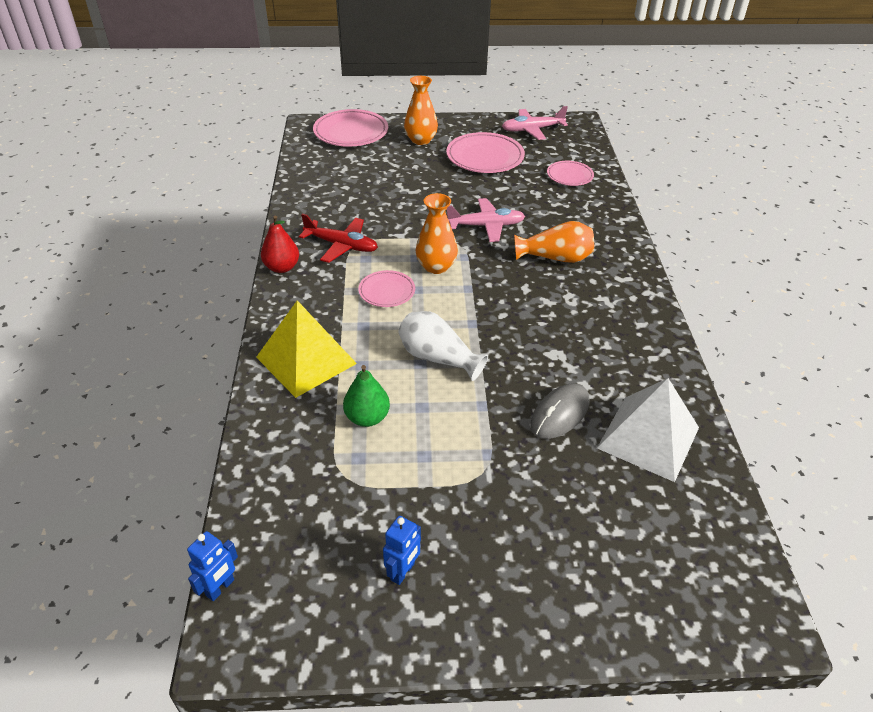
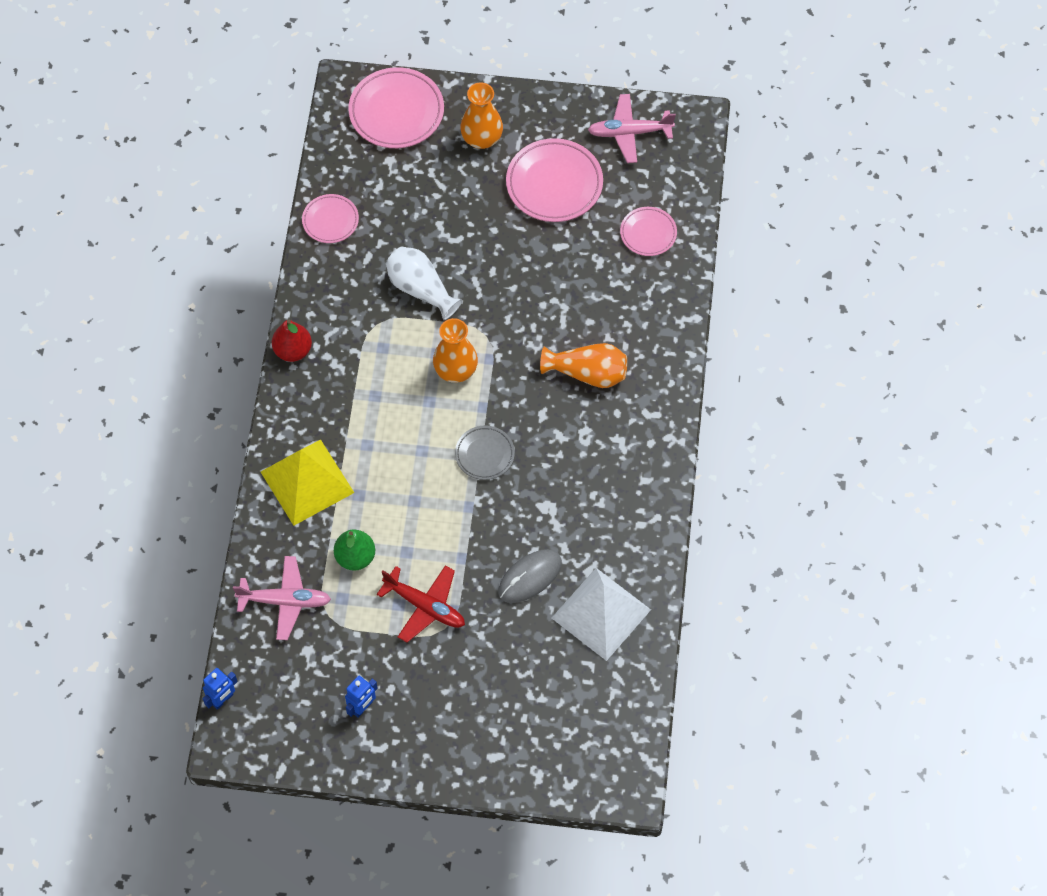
camera: 10 degrees right, 20 degrees up
red plane [299,214,378,263] -> red plane moved to [377,565,465,643]
pink plate [358,270,415,307] -> pink plate moved to [302,194,359,243]
white vase [398,311,488,381] -> white vase moved to [386,247,462,320]
pink plane [447,198,525,242] -> pink plane moved to [233,556,331,640]
none -> grey plate [455,426,515,480]

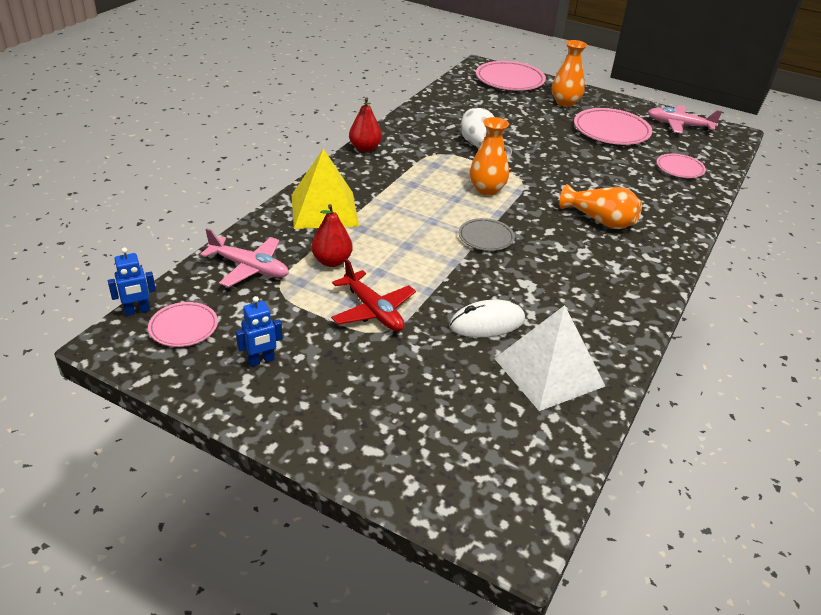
camera: 20 degrees right, 25 degrees down
pink plate [302,194,359,243] -> pink plate moved to [148,302,218,347]
green pear [334,529,375,571] -> red pear [311,204,353,267]
grey mouse [498,549,562,603] -> white mouse [449,300,525,337]

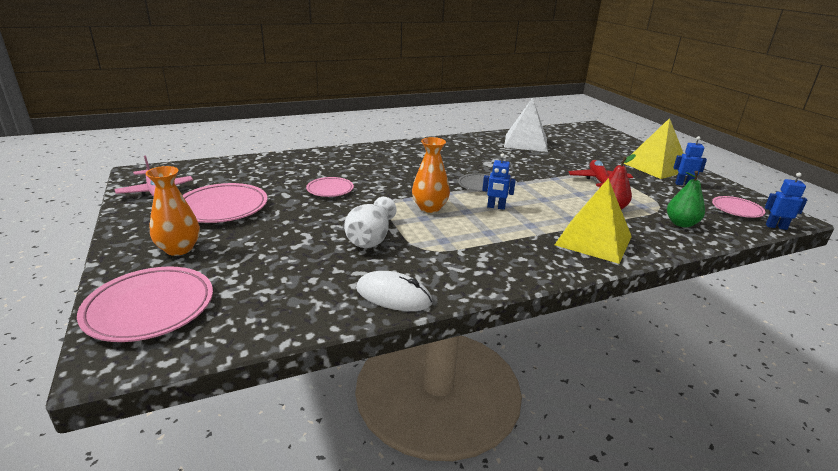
camera: 140 degrees left, 10 degrees down
pink plane [200,229,289,287] -> green pear [667,171,705,228]
red pear [349,97,382,152] -> none
white mouse [449,300,525,337] -> white mouse moved to [356,271,432,311]
orange vase [559,184,642,229] -> none
pink plate [657,154,706,178] -> pink plate moved to [306,177,354,197]
none -> blue robot [482,153,516,210]
none -> yellow pyramid [624,118,684,179]

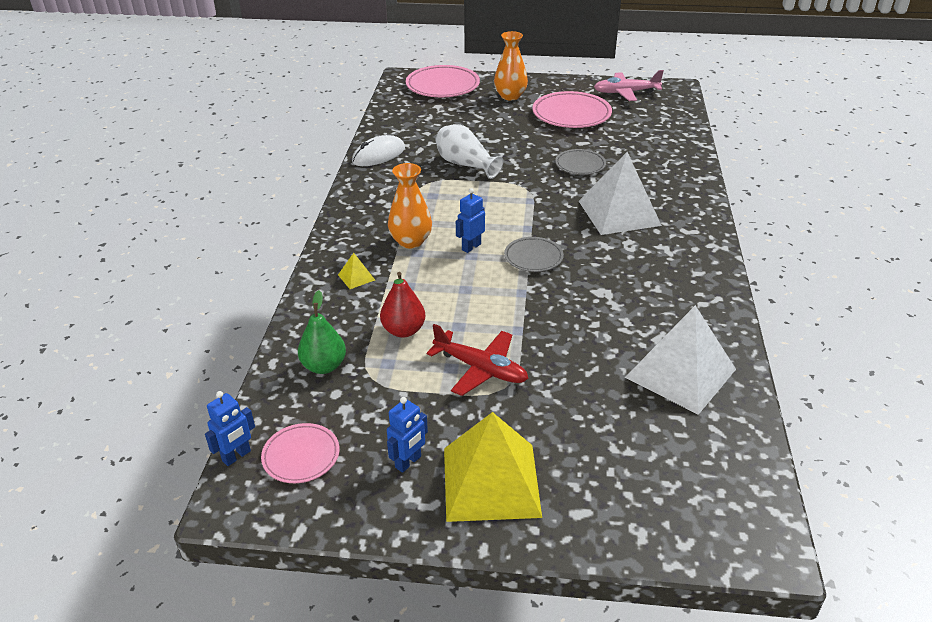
camera: 120 degrees right, 10 degrees up
pink plate [306,177,354,197] -> grey plate [555,149,606,175]
orange vase [412,137,450,213] -> orange vase moved to [388,163,432,249]
yellow pyramid [555,178,632,264] -> yellow pyramid [338,253,375,289], size x0.40
none -> white pyramid [579,152,662,235]

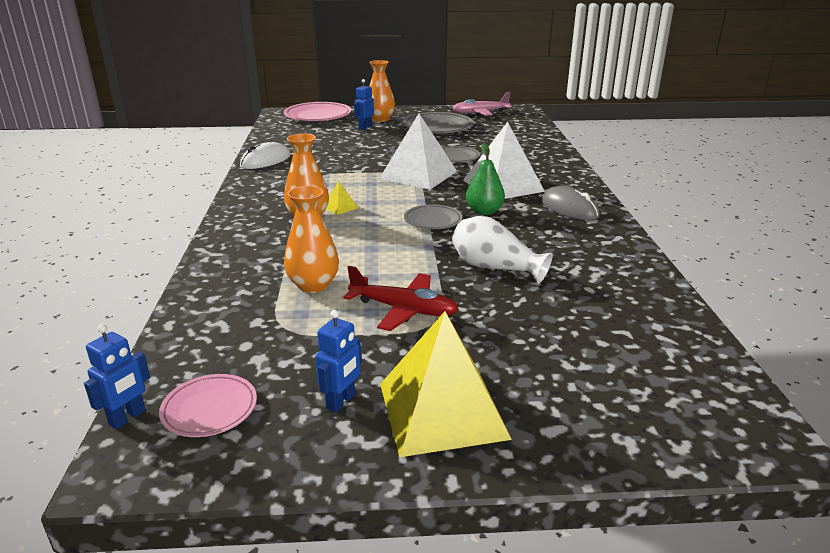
camera: 10 degrees left, 10 degrees down
green pear [298,290,346,374] -> green pear moved to [466,143,505,215]
yellow pyramid [338,253,375,289] -> yellow pyramid moved to [326,181,358,215]
red pear [380,272,425,337] -> orange vase [284,186,339,293]
white vase [435,124,503,179] -> white vase moved to [452,216,553,284]
blue robot [456,188,485,253] -> blue robot moved to [354,79,374,130]
pink plate [532,91,612,128] -> grey plate [403,112,474,134]
white pyramid [625,305,736,415] -> white pyramid moved to [379,114,457,190]
none -> grey mouse [541,186,600,220]

